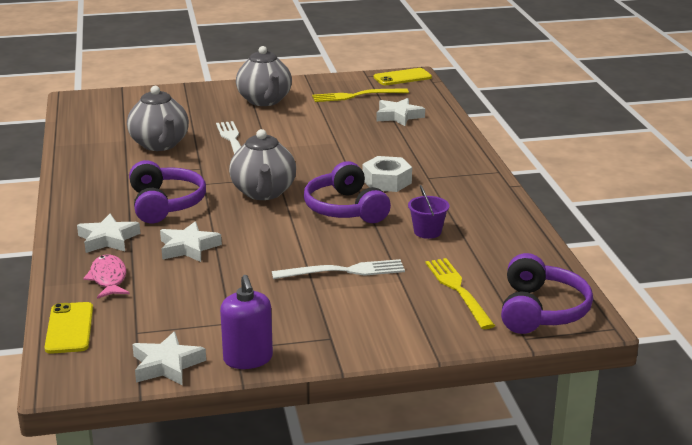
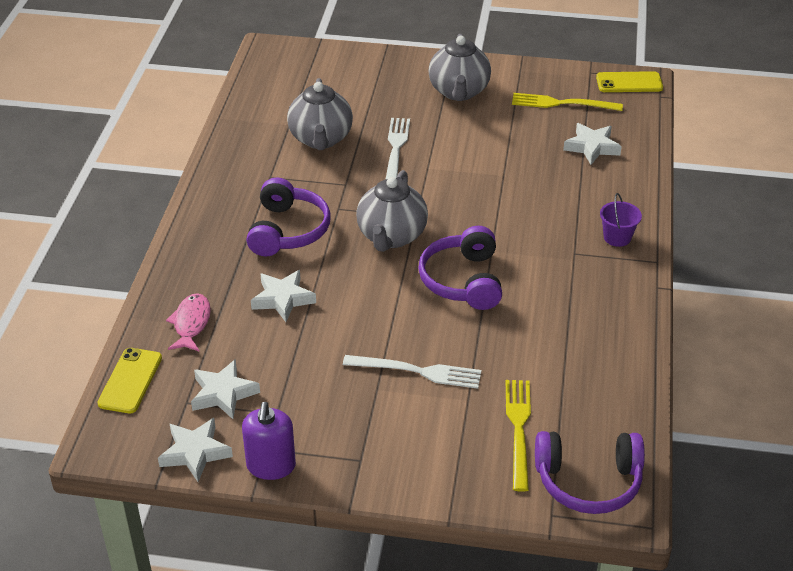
camera: 20 degrees right, 15 degrees up
white star [77,214,141,253] -> white star moved to [191,359,260,419]
white nut [362,156,412,192] -> none
purple bucket [408,185,449,239] -> purple bucket moved to [600,193,642,247]
purple headphones [501,253,593,334] -> purple headphones turned 60 degrees clockwise [535,431,645,514]

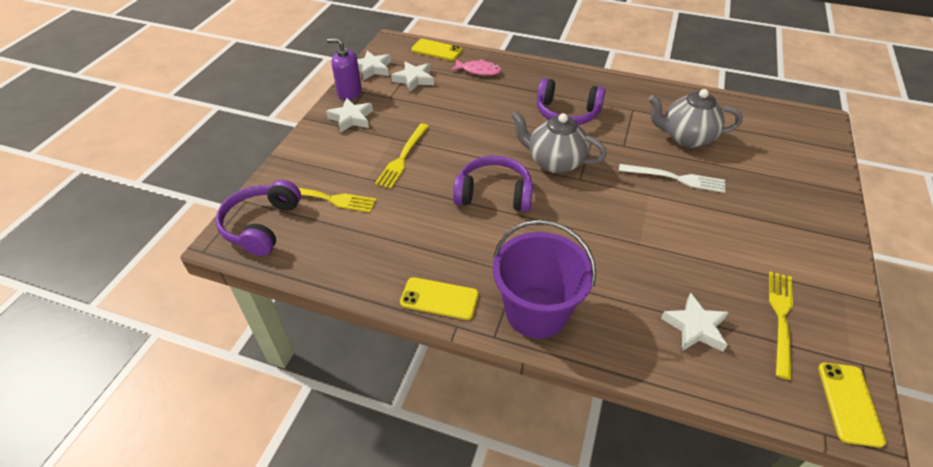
camera: 100 degrees right, 5 degrees up
white star [251,270,316,322] -> white star moved to [326,98,373,133]
white fork [343,355,481,389] -> yellow fork [375,123,429,189]
grey teapot [429,34,491,101] -> none
purple bucket [600,193,642,247] -> purple bucket [493,220,596,339], size x2.19
none -> yellow phone [400,277,479,320]

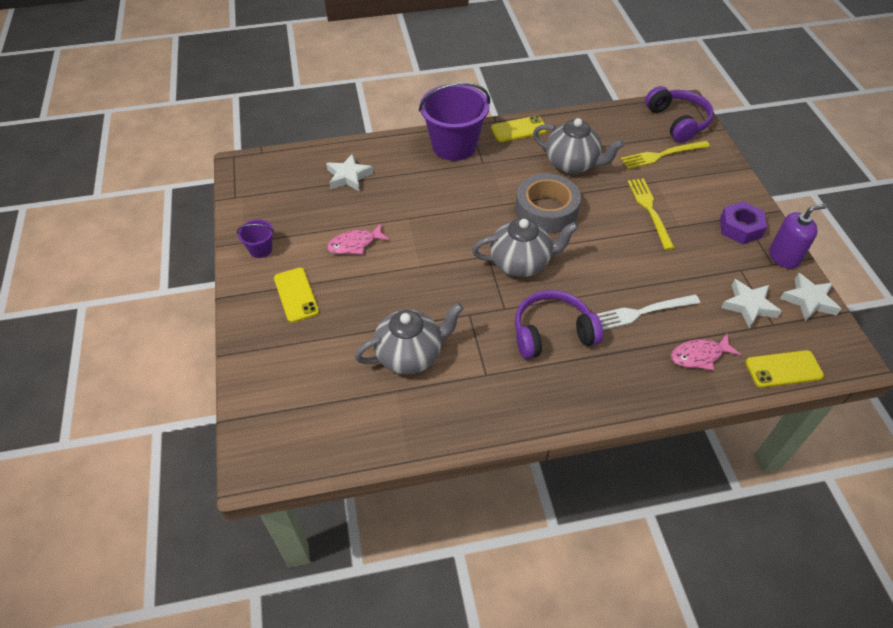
camera: 150 degrees right, 5 degrees up
white star [326,98,373,133] -> purple nut [720,201,767,244]
purple headphones [453,156,533,212] -> grey tape [515,174,581,233]
white fork [619,164,726,193] -> white fork moved to [597,294,700,330]
yellow fork [769,272,793,380] -> none
yellow phone [818,362,886,448] -> yellow phone moved to [274,268,319,323]
none -> purple bucket [237,219,274,258]
none -> pink fish [327,224,389,254]
none -> grey teapot [533,118,624,174]

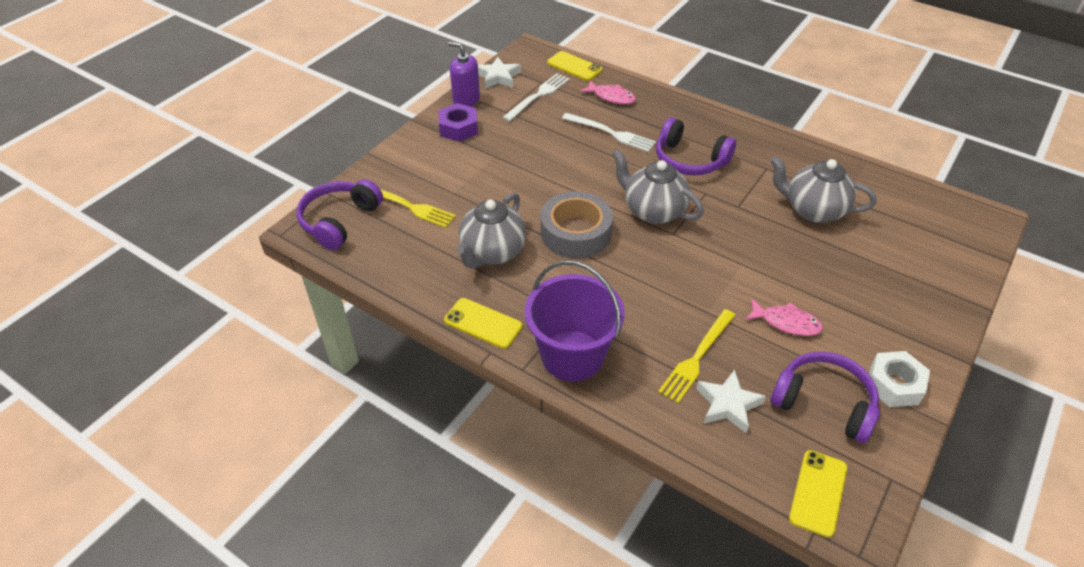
camera: 135 degrees left, 5 degrees down
purple bucket [237,219,274,258] -> white nut [869,351,930,407]
yellow phone [274,268,319,323] -> yellow phone moved to [789,450,847,538]
grey teapot [533,118,624,174] -> grey teapot turned 135 degrees counterclockwise [457,192,526,268]
yellow fork [628,178,675,250] -> yellow fork moved to [658,309,735,403]
white star [721,279,782,328] -> white fork [502,73,570,122]
none -> purple headphones [770,351,880,443]

